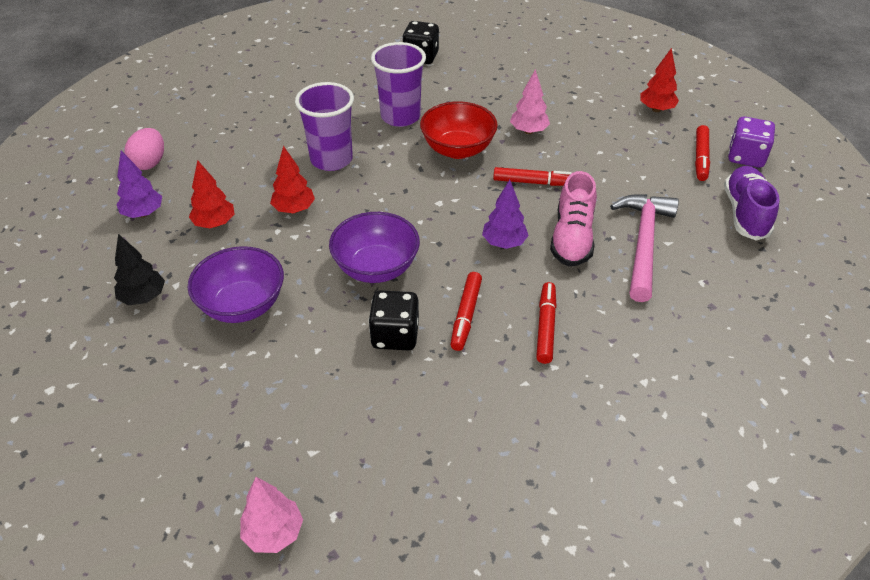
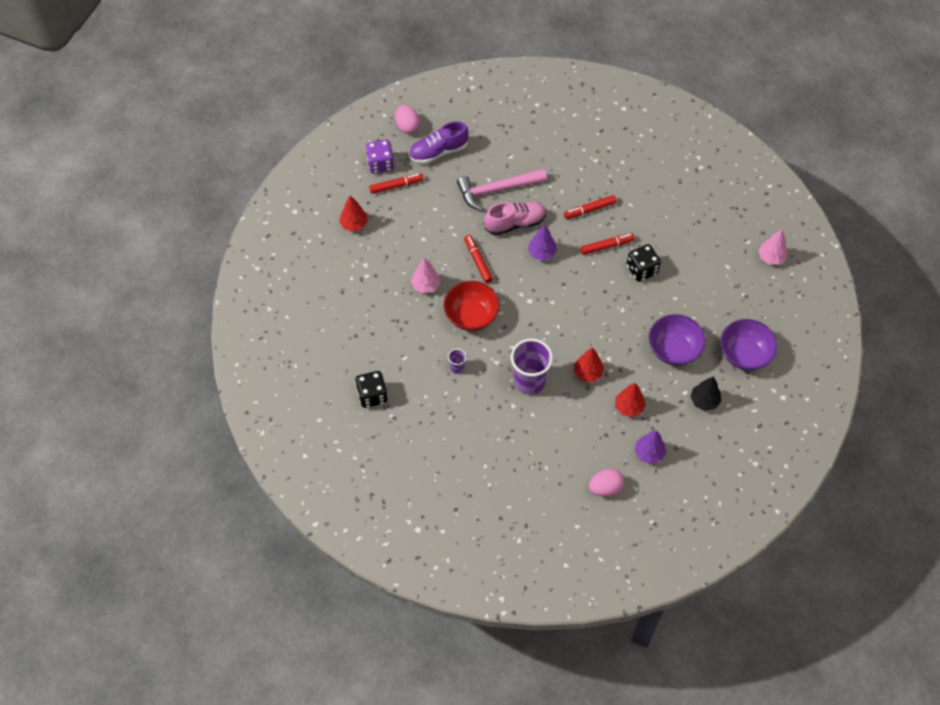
camera: 120 degrees left, 15 degrees up
purple bowl [329,212,420,283] -> purple bowl moved to [720,319,778,371]
purple cup [371,42,426,127] -> purple cup [448,348,467,374], size x0.45
none -> pink egg [395,105,420,134]

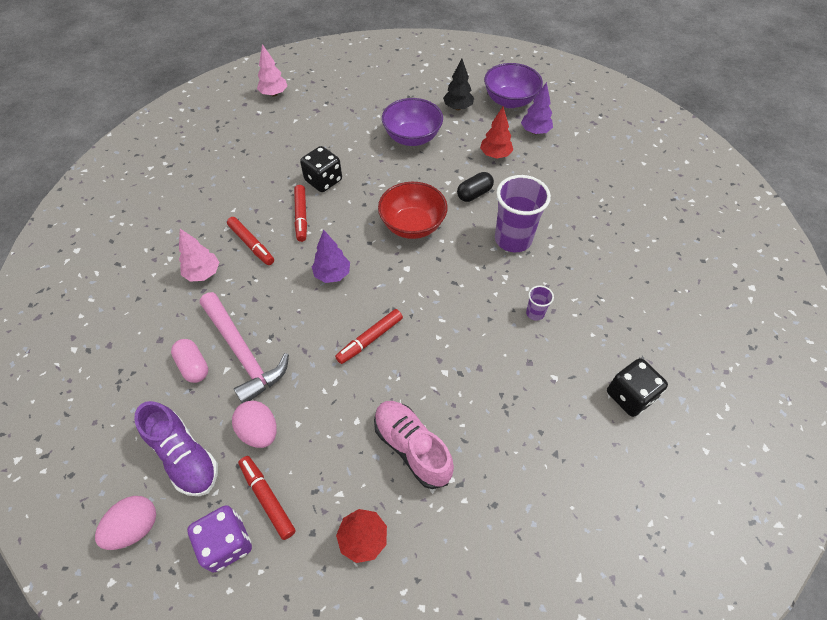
camera: 110 degrees left, 5 degrees down
pink tree [411,258,440,293] -> pink tree moved to [179,229,219,282]
red bowl [444,281,500,331] -> red bowl moved to [378,182,448,239]
pink shoe [484,202,546,236] -> pink shoe moved to [374,401,454,489]
red tree [574,347,604,382] -> black capsule [457,172,494,202]
red marker [580,233,635,255] -> red marker turned 150 degrees counterclockwise [294,185,307,242]
pink egg [589,469,624,497] -> pink egg moved to [232,401,277,448]
purple bowl [720,319,778,371] -> purple bowl moved to [484,63,543,108]
none -> pink capsule [171,339,208,383]

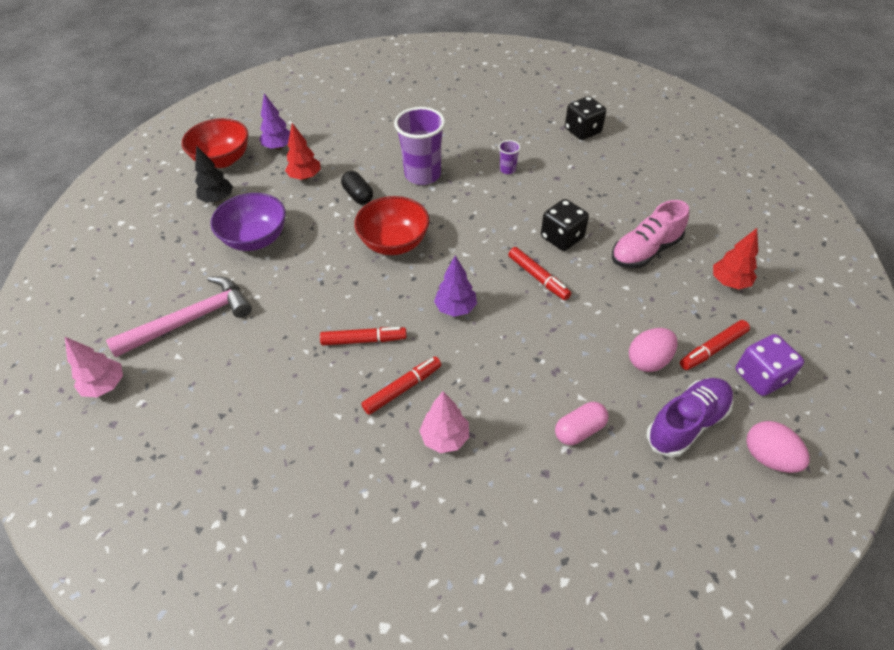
camera: 85 degrees left, 5 degrees down
pink hammer [200,292,289,403] -> pink hammer moved to [106,276,252,357]
black dice [300,146,342,192] -> black dice moved to [541,199,589,251]
purple bowl [484,63,543,108] -> red bowl [182,118,248,168]

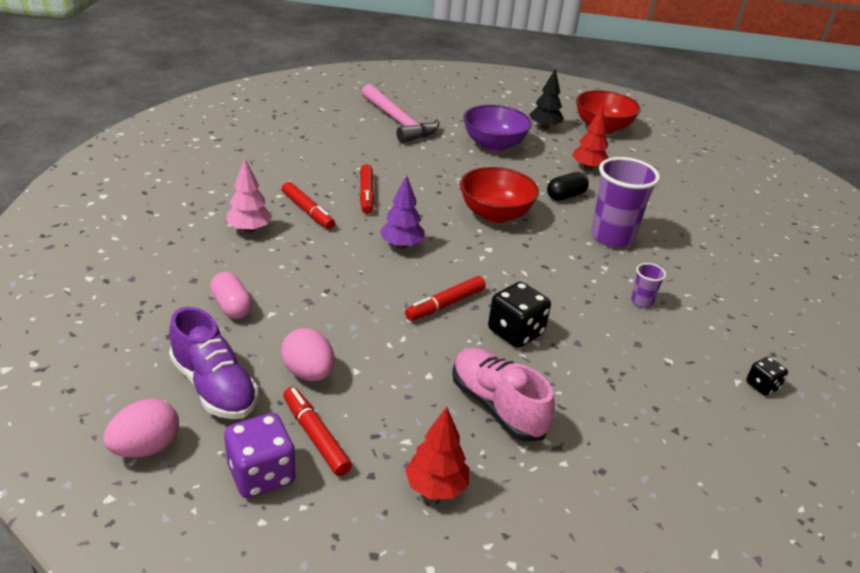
camera: 85 degrees right, 15 degrees down
pink tree [65,337,123,397] -> none
purple tree [259,93,290,150] -> none
black dice [565,96,606,140] -> black dice [746,357,788,396], size x0.56

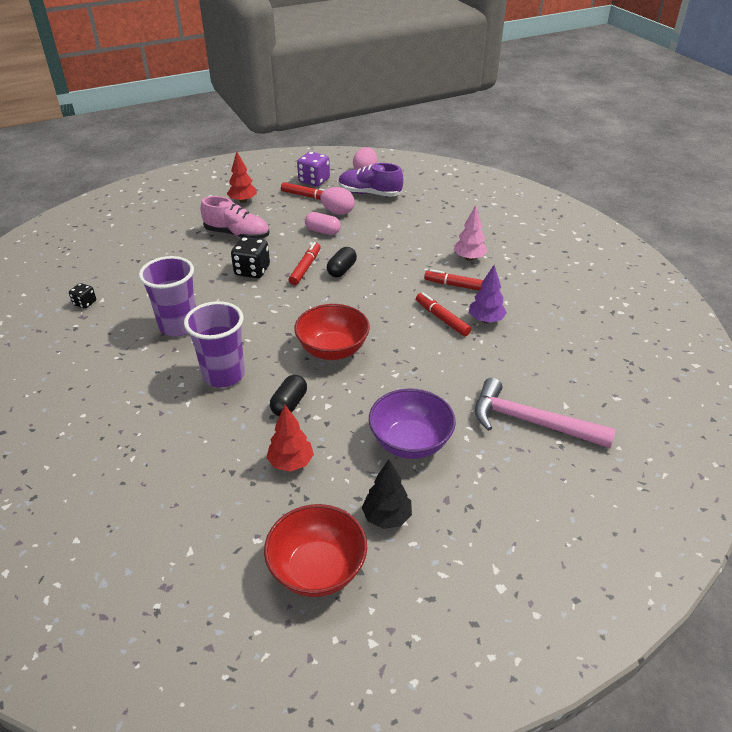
camera: 150 degrees right, 5 degrees up
pink capsule [210,272,253,319] -> pink capsule moved to [305,212,341,235]
purple tree [380,175,425,249] -> purple tree moved to [469,265,507,323]
purple cup [631,263,666,308] -> purple cup [139,256,196,336], size x2.21
none -> black capsule [327,247,357,277]

